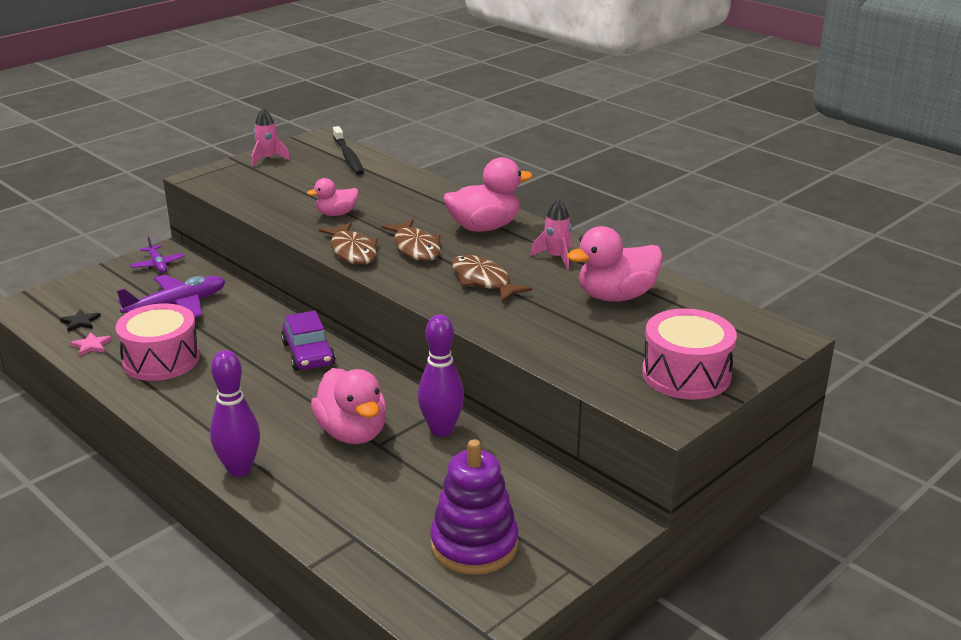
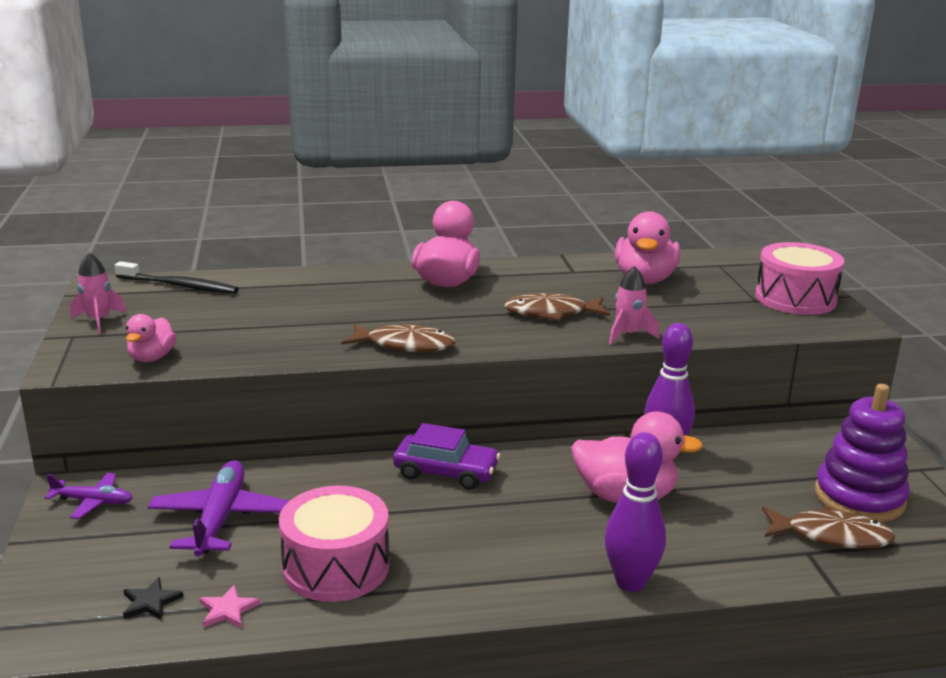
camera: 55 degrees left, 5 degrees down
pink duck [307,178,358,216] -> pink duck moved to [126,314,176,362]
brown fish [381,219,441,261] -> brown fish moved to [762,506,895,549]
pink rocket [530,199,572,269] -> pink rocket moved to [609,266,659,345]

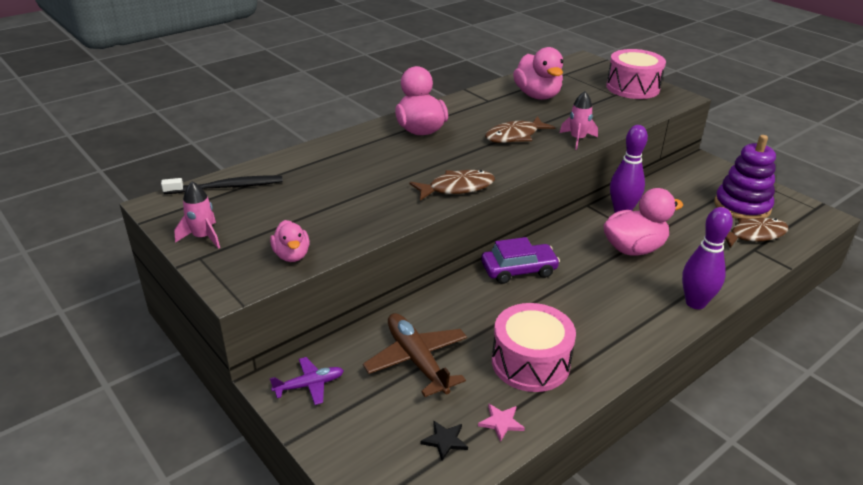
camera: 30 degrees left, 10 degrees up
purple plane [148,460,289,556] -> brown plane [363,313,467,397]

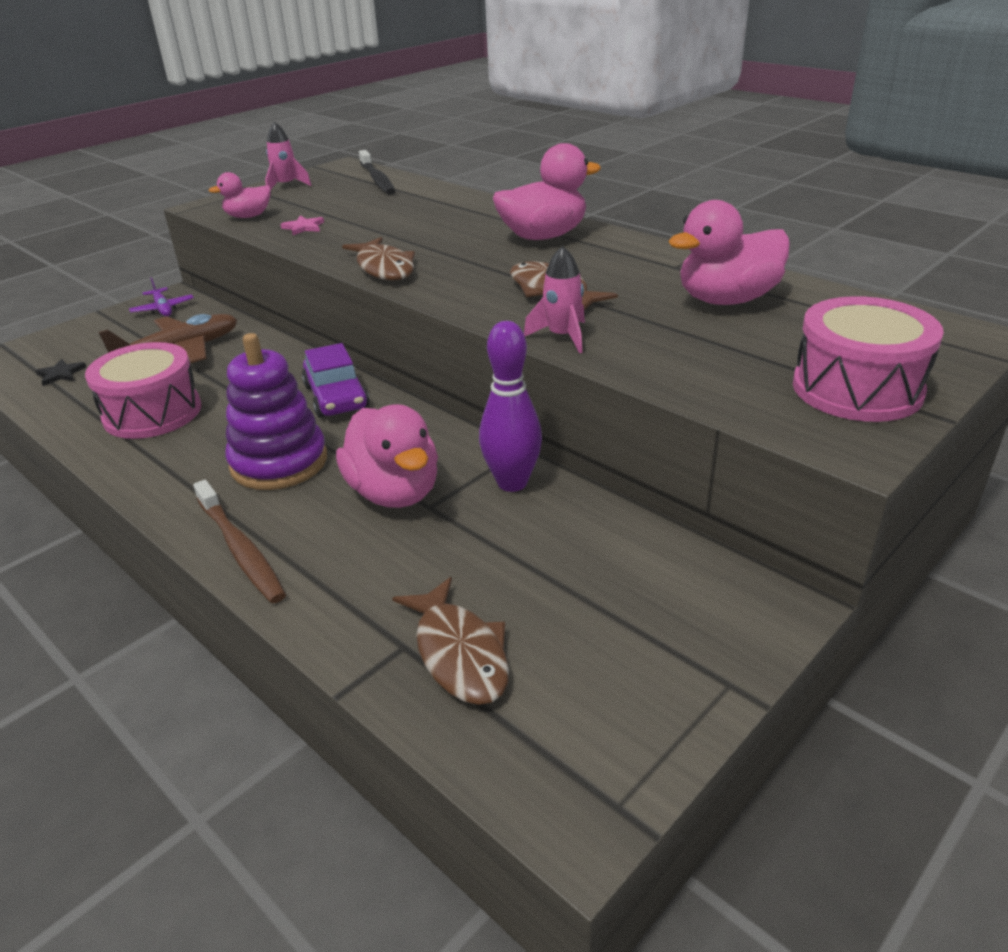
camera: 85 degrees right, 0 degrees up
pink star [478,403,525,442] -> pink star moved to [280,216,324,235]
purple bowling pin [682,207,733,309] -> brown toothbrush [193,480,286,603]
purple stacking toy [714,135,776,219] -> purple stacking toy moved to [225,333,327,490]

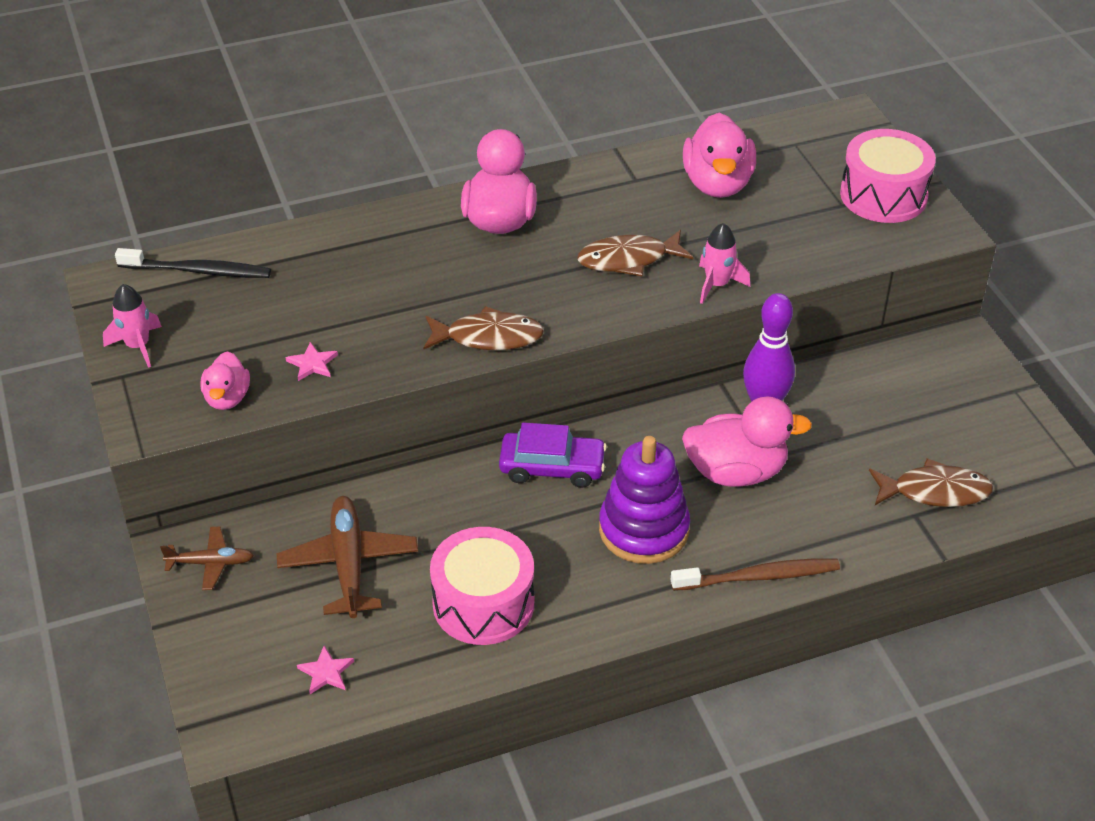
camera: 65 degrees left, 10 degrees up
black star [36,359,86,386] -> pink star [297,646,354,694]
purple plane [129,277,194,316] -> brown plane [160,526,254,590]

